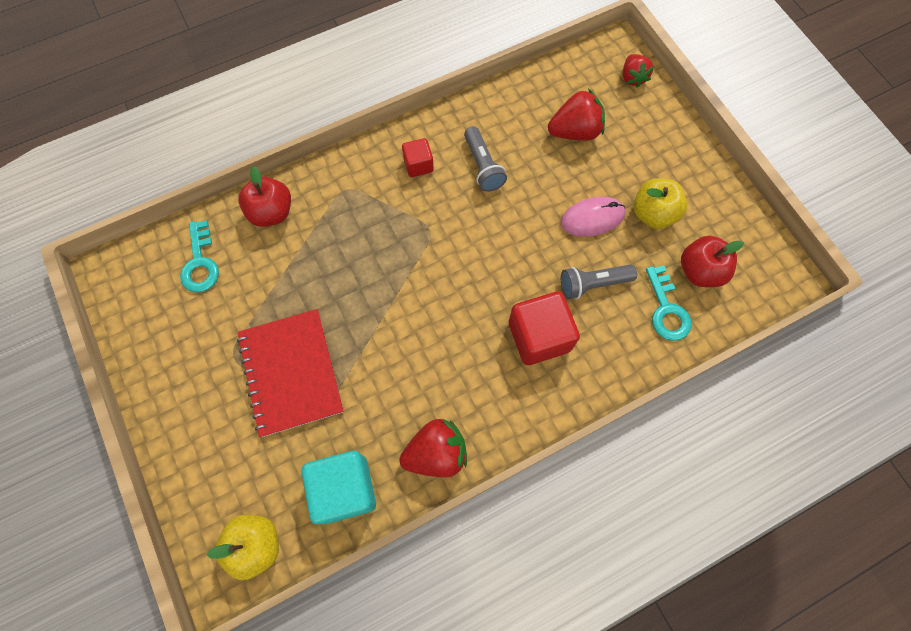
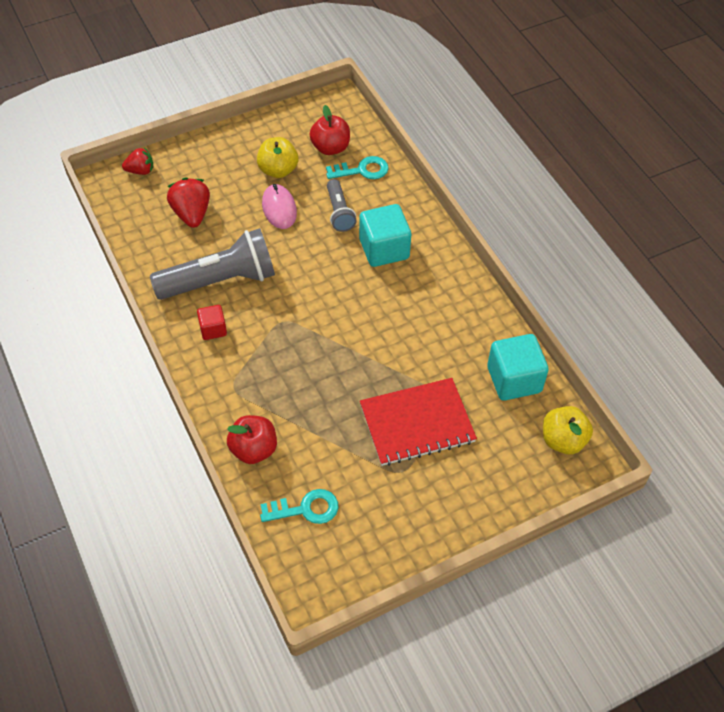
camera: 90 degrees left, 15 degrees down
red strawberry [399,418,467,477] -> none
grey flashlight [464,126,507,192] -> grey flashlight [150,228,275,300], size x1.90
red cube [509,291,580,365] -> turquoise cube [359,204,411,267]

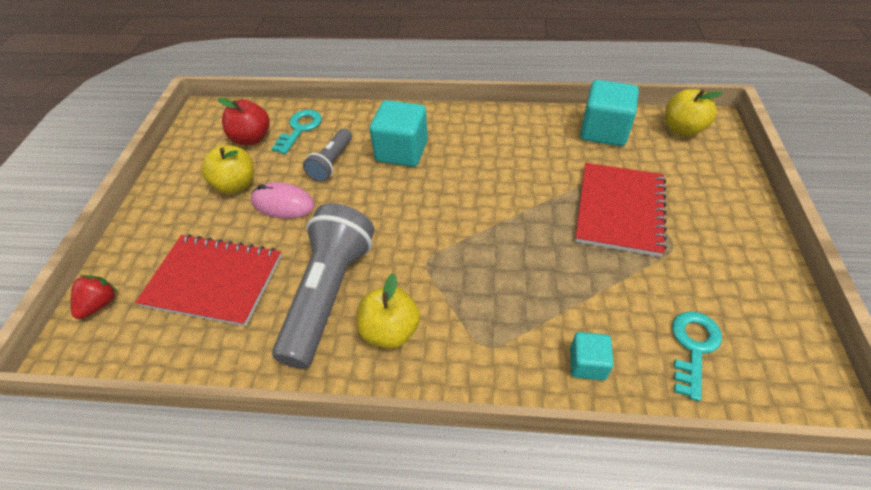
camera: 55 degrees left, 5 degrees down
red strawberry [167,177,210,228] -> red notebook [135,234,282,326]
red cube [197,305,227,340] -> yellow apple [357,274,420,349]
red apple [227,415,277,464] -> turquoise cube [570,332,614,380]
grey flashlight [327,179,357,232] -> grey flashlight turned 90 degrees clockwise [303,128,352,182]

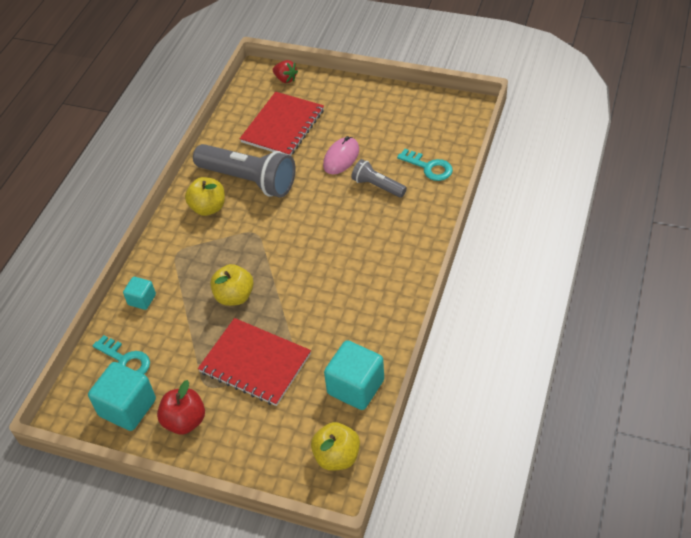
camera: 105 degrees right, 0 degrees up
yellow apple [201,145,254,194] -> yellow apple moved to [210,264,254,306]
red apple [218,98,270,145] -> red apple moved to [157,380,205,434]
turquoise cube [370,100,428,167] -> turquoise cube moved to [88,362,156,431]

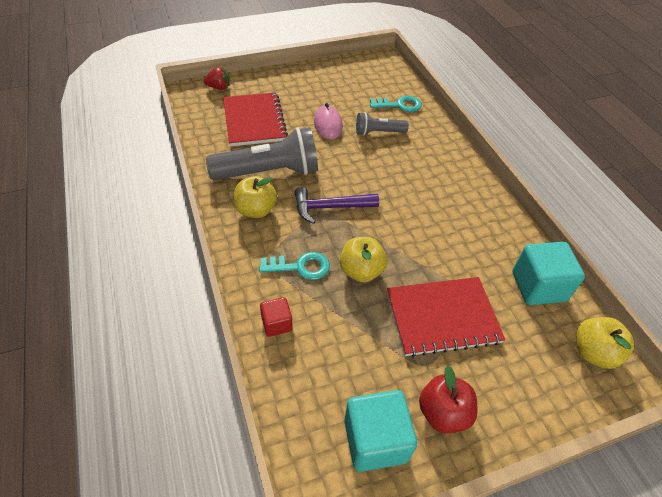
camera: 45 degrees left, 0 degrees up
turquoise key [93,335,150,374] -> turquoise key moved to [259,252,330,280]
turquoise cube [123,277,156,310] -> red cube [260,297,293,337]
none -> purple hammer [294,187,379,224]

